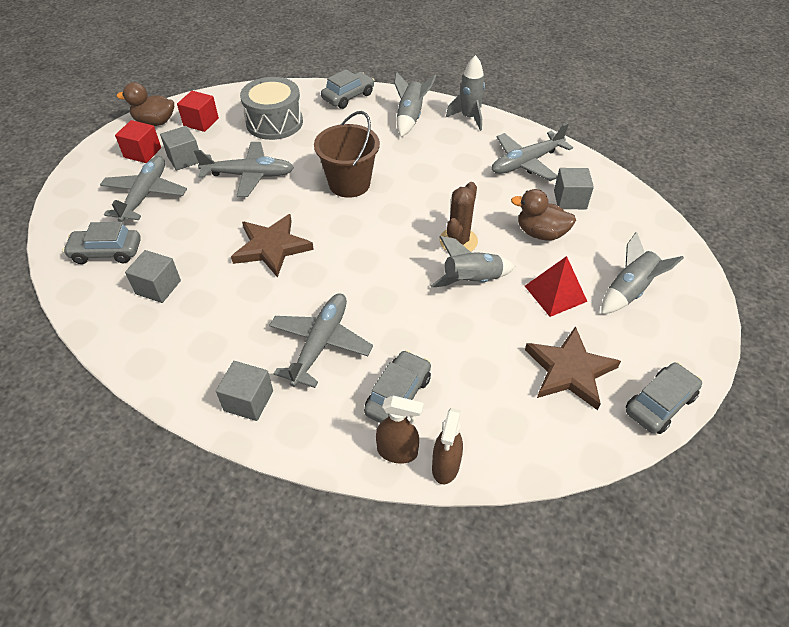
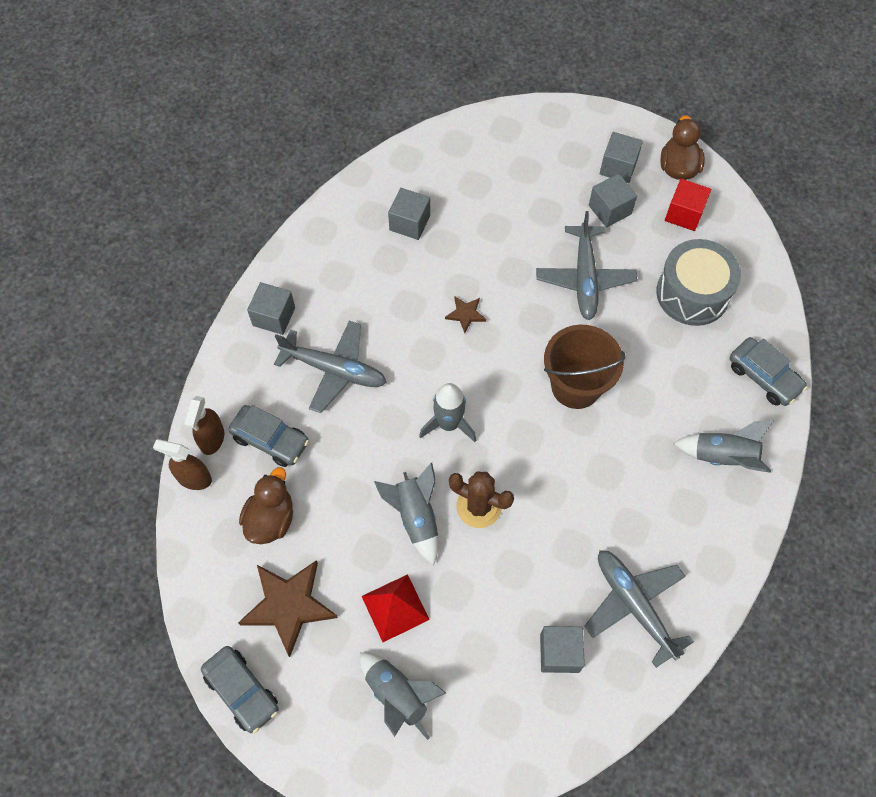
camera: 90 degrees right, 15 degrees up
grey car [63,222,141,264] -> none
grey plane [100,156,187,222] -> none
red cube [115,120,161,163] -> grey cube [600,132,643,183]
brown star [231,214,314,278] -> brown star [445,296,486,333], size x0.48
grey rocket [446,55,485,131] -> grey rocket moved to [419,383,476,442]
brown duck [511,189,576,241] -> brown duck moved to [239,467,293,544]

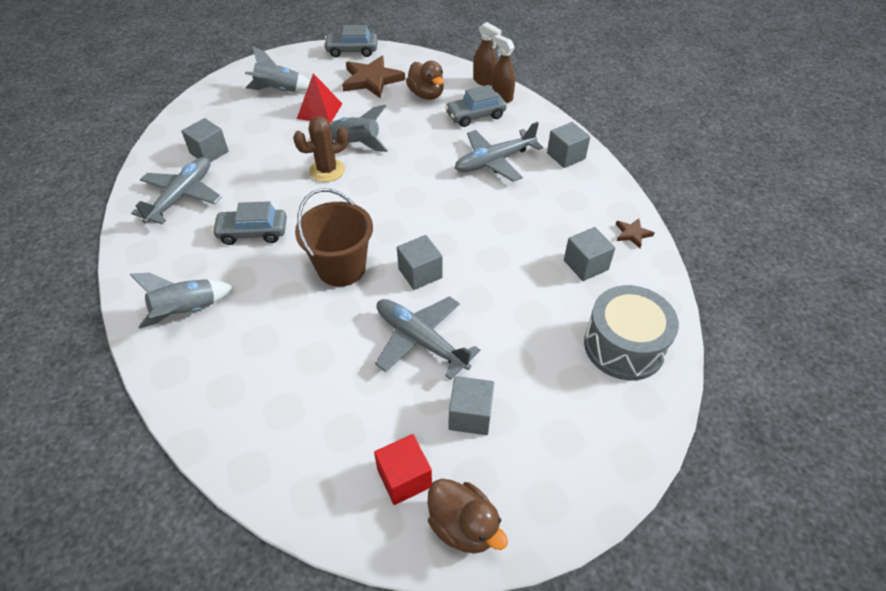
camera: 130 degrees right, 15 degrees down
brown spray bottle [153,439,212,490] -> brown spray bottle turned 75 degrees clockwise [473,22,501,86]
grey rocket [419,383,476,442] -> none
brown star [445,296,486,333] -> brown star moved to [616,218,654,248]
grey plane [584,550,694,668] -> grey plane turned 75 degrees counterclockwise [131,157,222,224]
grey cube [600,132,643,183] -> grey cube moved to [397,235,442,290]
grey drum [656,239,741,326] -> grey drum moved to [584,285,679,380]
grey car [730,337,807,406] -> grey car moved to [212,201,287,245]

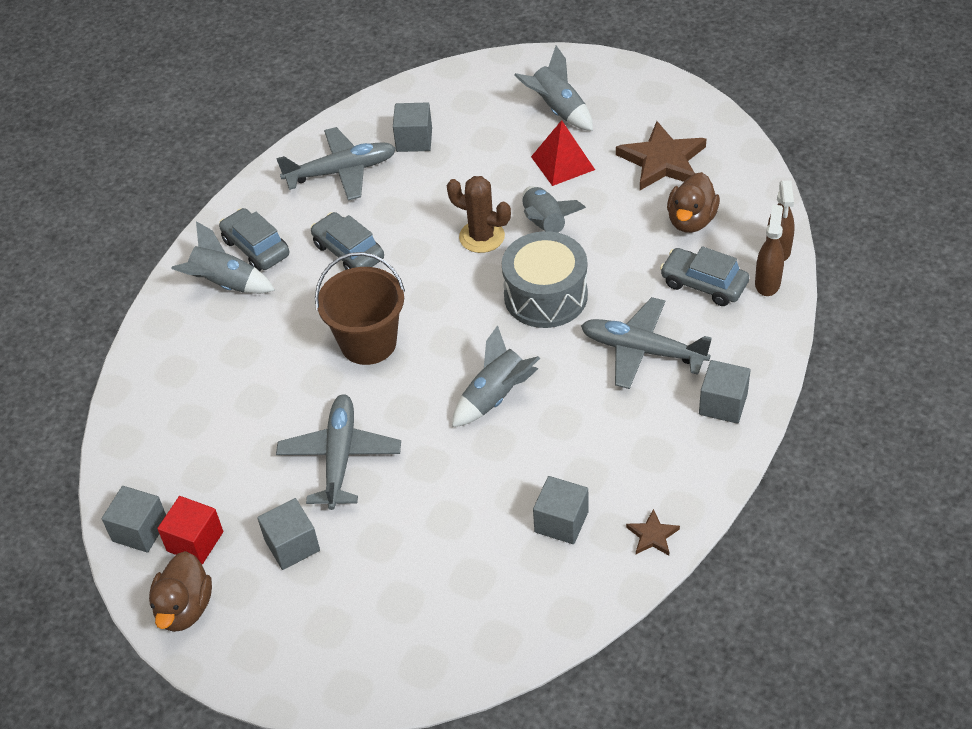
camera: 55 degrees right, 0 degrees up
grey car [324,25,378,57] -> grey car moved to [219,208,289,271]
grey cube [397,235,442,290] -> grey cube moved to [102,486,166,553]
grey drum [584,285,679,380] -> grey drum moved to [502,231,588,328]
none -> grey rocket [452,325,540,427]

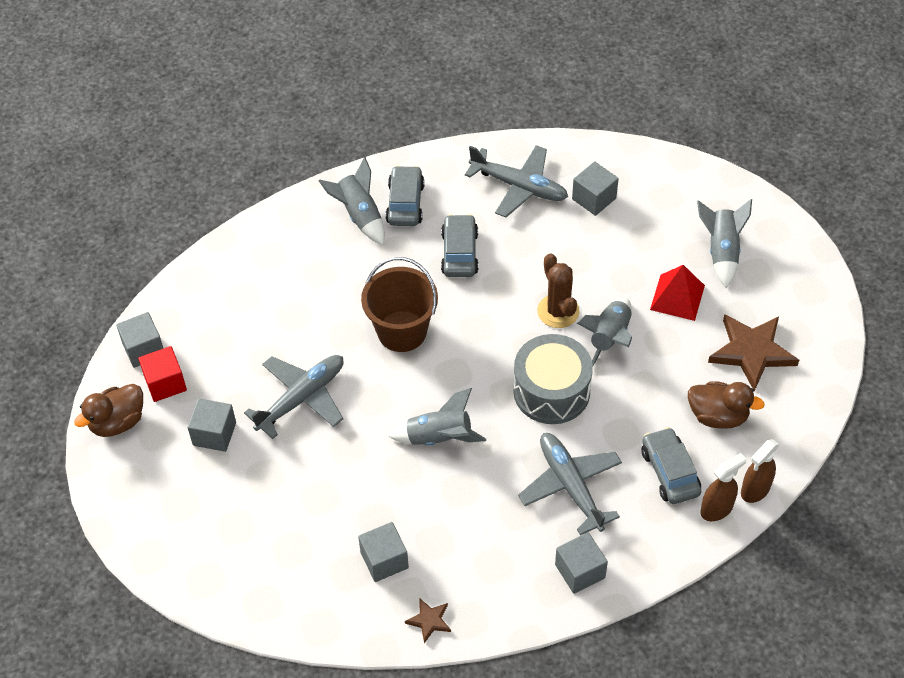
camera: 40 degrees right, 5 degrees up
brown duck [667,172,720,233] -> brown duck turned 135 degrees counterclockwise [688,381,765,429]

